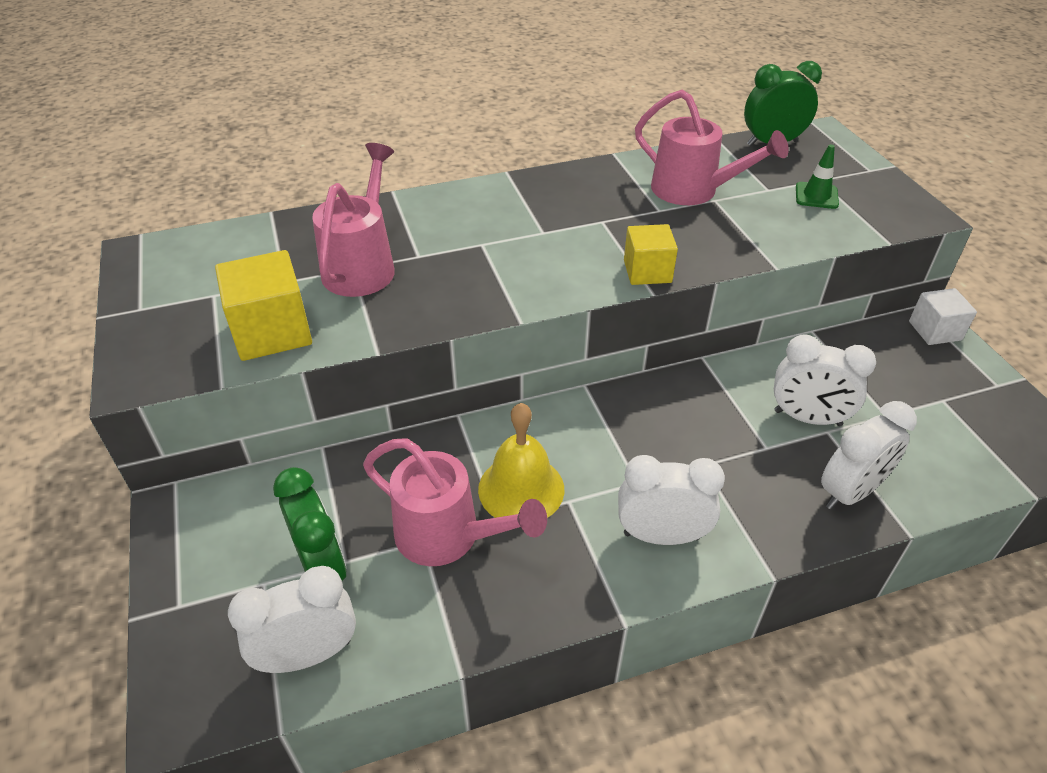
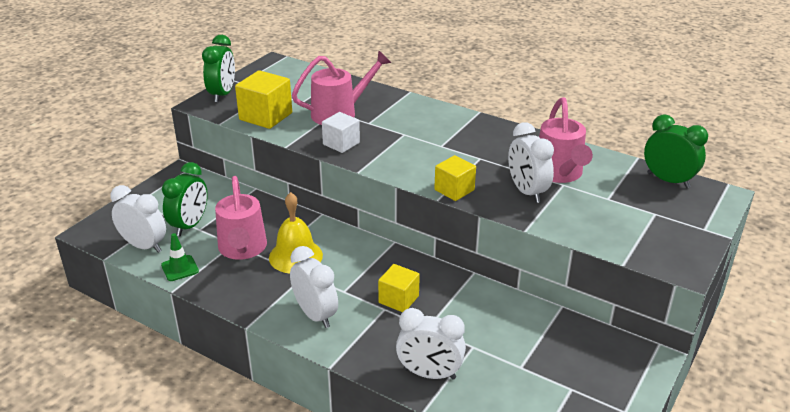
camera: 50 degrees right, 10 degrees down
white clock [774,334,876,426] -> white clock moved to [508,122,554,203]
green traffic cone [796,145,839,209] -> green traffic cone moved to [161,233,199,281]
white cube [909,288,977,345] -> white cube moved to [322,112,360,153]
none -> green clock [202,35,235,103]
none -> yellow cube [378,264,420,312]

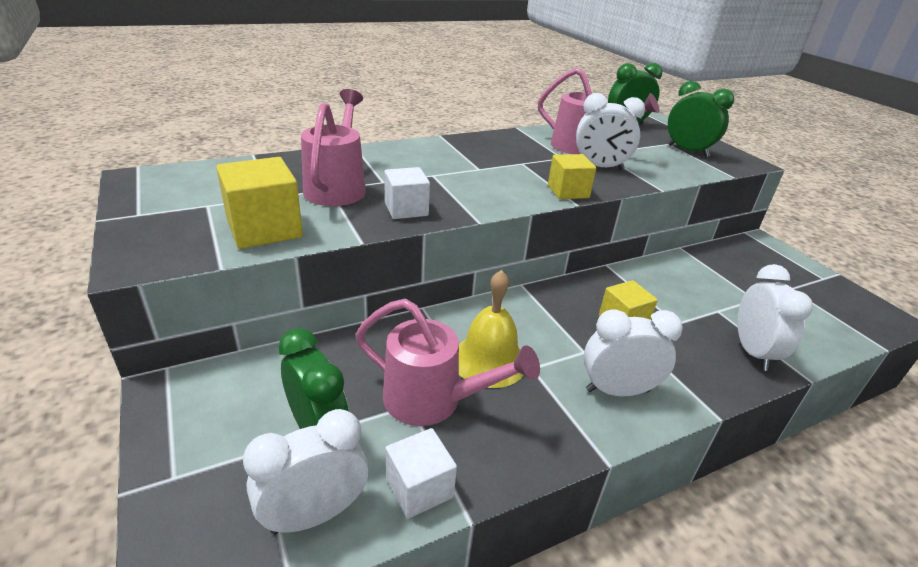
camera: 60 degrees left, 0 degrees up
green traffic cone [161,233,199,281] -> white cube [386,428,457,519]
green clock [202,35,235,103] -> green clock moved to [668,81,734,157]
white clock [396,308,466,380] -> white clock turned 45 degrees counterclockwise [737,264,813,371]

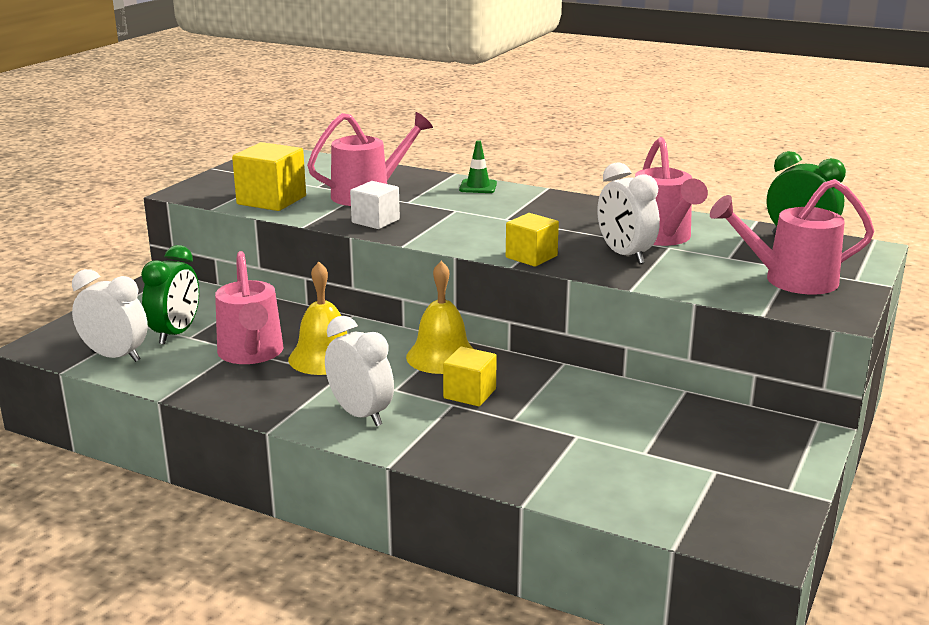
camera: 55 degrees right, 10 degrees down
white cube [386,428,457,519] -> none
green clock [668,81,734,157] -> pink watering can [710,179,874,295]
white clock [737,264,813,371] -> none
none -> yellow bell [406,261,474,374]
none -> green traffic cone [459,140,497,193]

